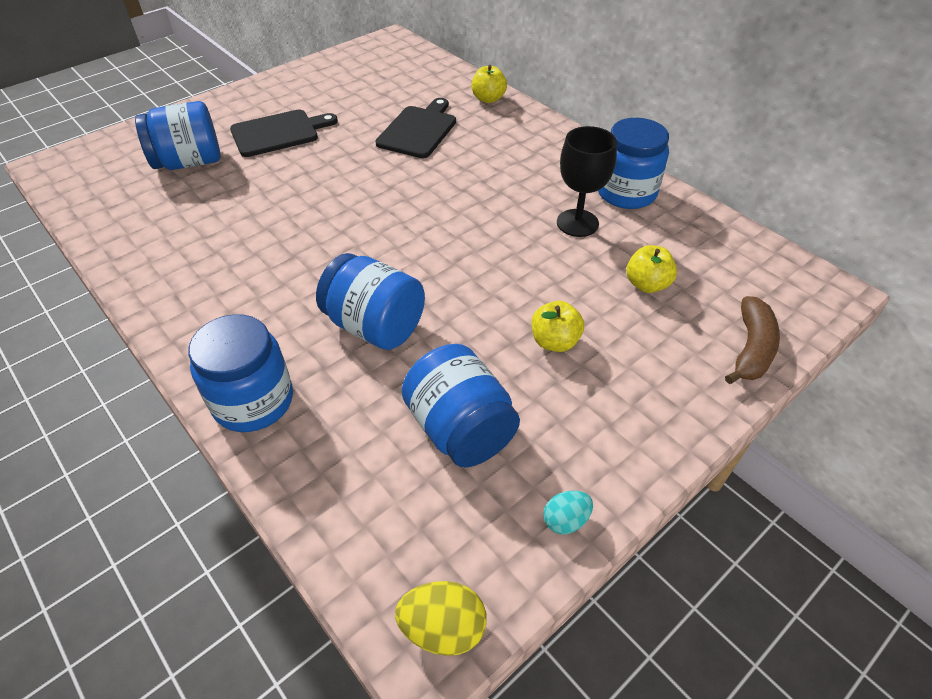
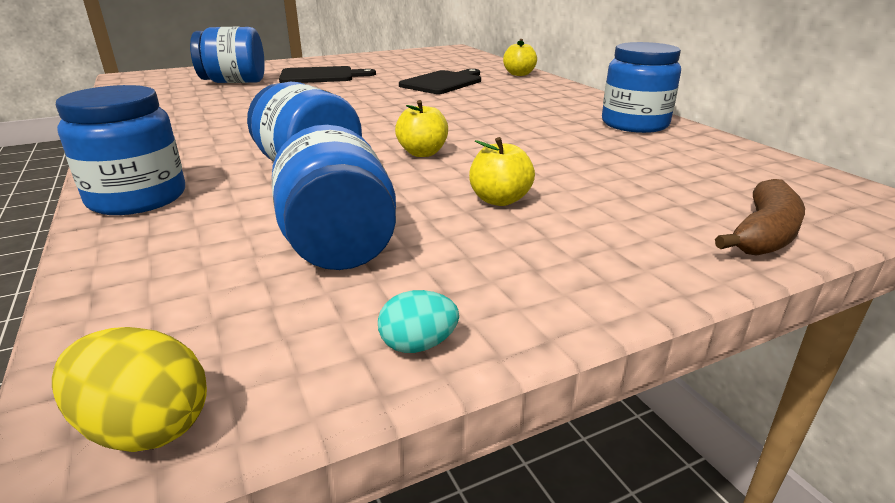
camera: 15 degrees right, 20 degrees down
black goblet [557,126,617,237] -> none
yellow apple [626,245,677,293] -> yellow apple moved to [395,100,448,157]

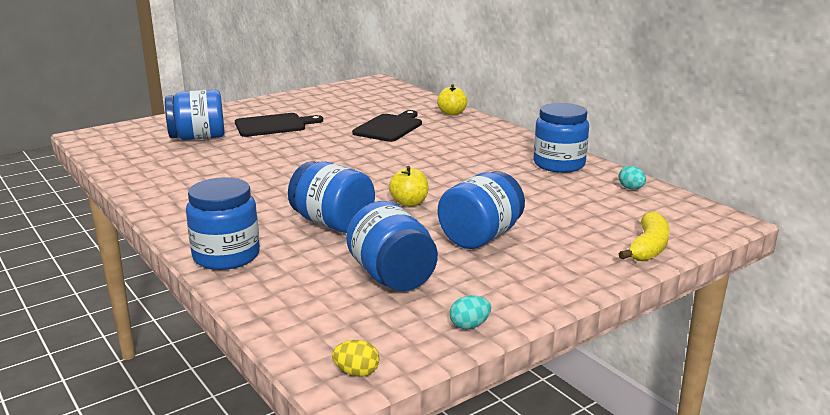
camera: 10 degrees left, 5 degrees down
yellow egg [52,327,207,452] -> yellow egg [332,340,379,377], size x0.65
yellow apple [469,137,535,206] -> blue jar [438,171,525,249]
brown banana [715,179,805,256] -> yellow banana [619,211,669,261]
none -> turquoise egg [619,166,646,190]

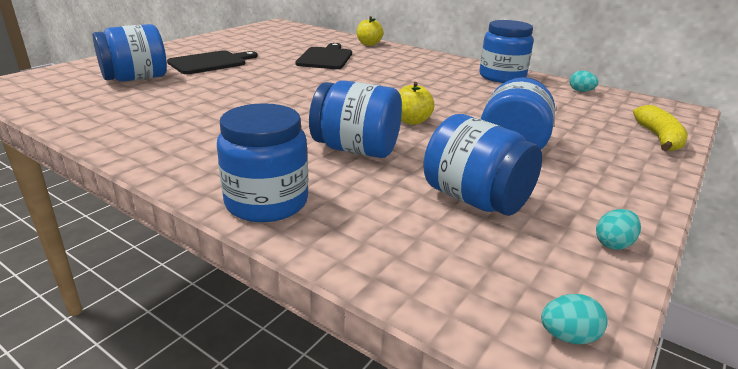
camera: 20 degrees left, 5 degrees up
yellow egg [332,340,379,377] -> turquoise egg [541,294,608,344]

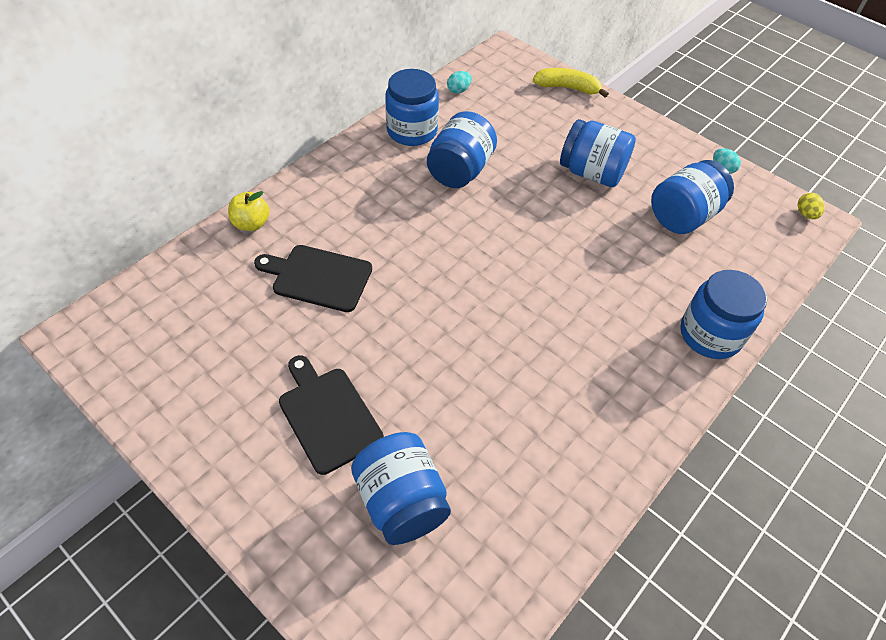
camera: 85 degrees left, 25 degrees up
blue jar [309,80,402,158] -> blue jar moved to [427,111,497,188]
yellow apple [399,82,434,125] -> none
turquoise egg [541,294,608,344] -> yellow egg [798,193,825,219]

